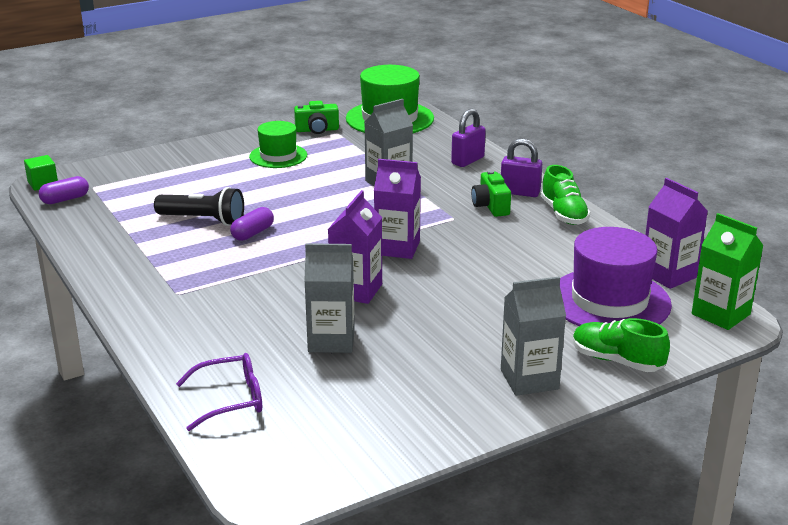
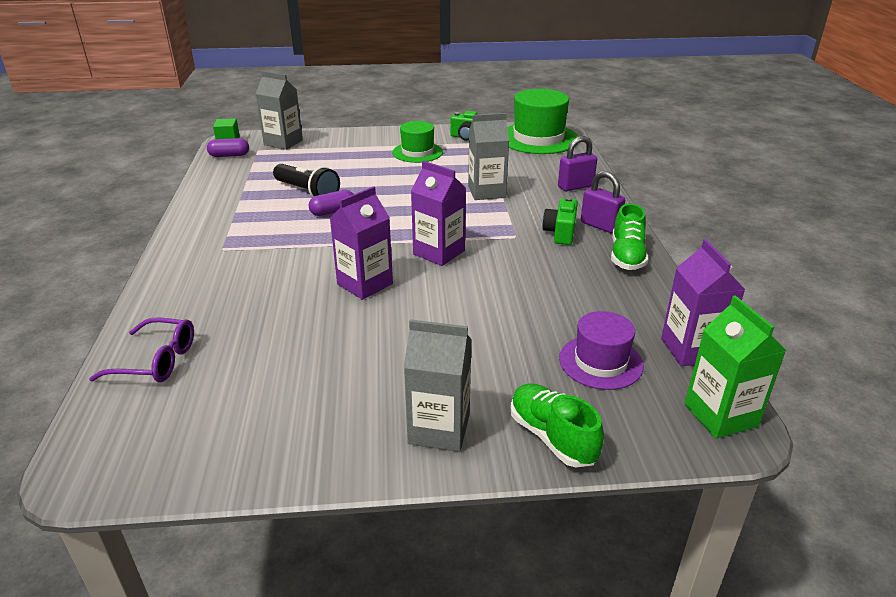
camera: 25 degrees right, 5 degrees up
grey carton [304,243,355,353] -> grey carton moved to [255,71,303,150]
purple hat [560,227,672,326] -> purple hat [559,311,644,390], size x0.61

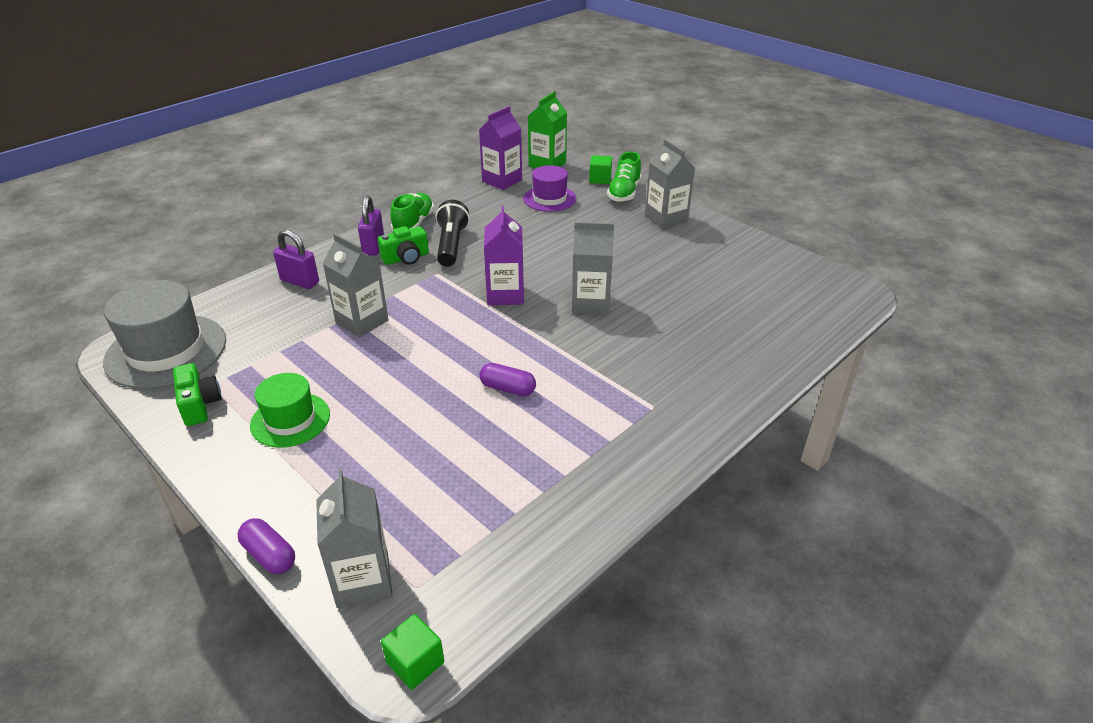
camera: 130 degrees left, 5 degrees up
purple glasses [89,318,194,382] -> none
purple capsule [207,138,249,157] -> purple capsule moved to [238,518,295,574]
black flashlight [273,164,340,198] -> black flashlight moved to [436,200,470,267]
purple carton [330,186,393,300] -> grey carton [572,222,614,315]
green hat [508,89,578,154] -> grey hat [103,280,226,389]
green shoe [611,204,648,270] -> green shoe turned 45 degrees counterclockwise [390,193,434,231]
none -> green cube [589,155,612,184]

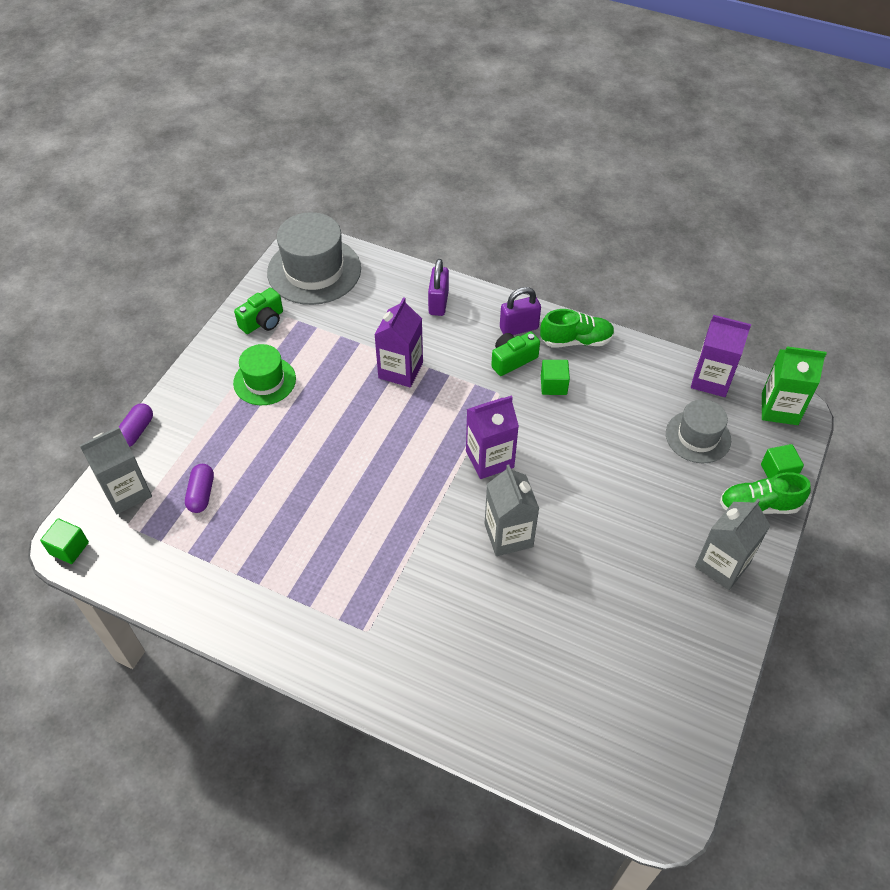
camera: 70 degrees right, 15 degrees up
grey carton [323,233,389,337] -> purple carton [374,297,423,387]
green camera [378,226,429,265] -> green camera turned 105 degrees clockwise [491,332,540,376]
black flashlight [436,200,470,267] -> green cube [541,360,570,395]
purple capsule [480,363,536,396] -> purple capsule moved to [185,464,214,513]
purple hat [523,165,576,212] -> grey hat [666,399,731,463]

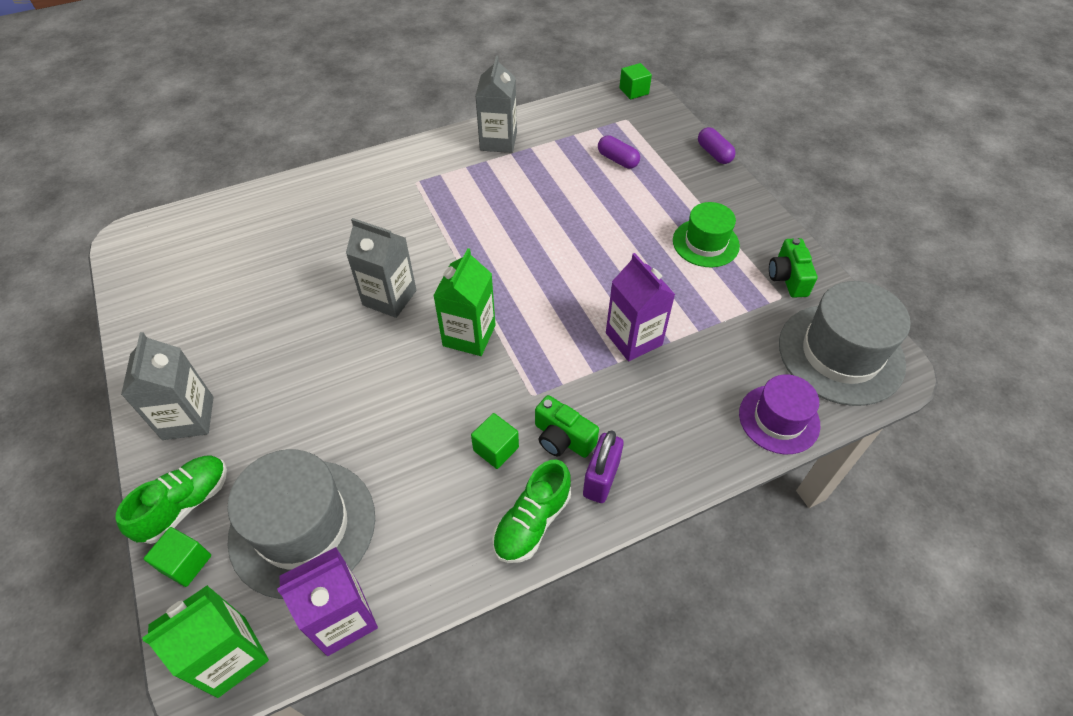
camera: 130 degrees right, 0 degrees up
grey carton [80,427,152,514] -> grey carton moved to [475,56,517,153]
purple padlock [428,259,449,316] -> none
purple carton [466,395,519,479] -> green carton [433,248,496,356]
green camera [491,332,540,376] -> green camera turned 120 degrees clockwise [535,395,599,458]
grey hat [666,399,731,463] -> grey hat [227,449,375,599], size x1.64
none -> purple hat [739,374,820,454]

